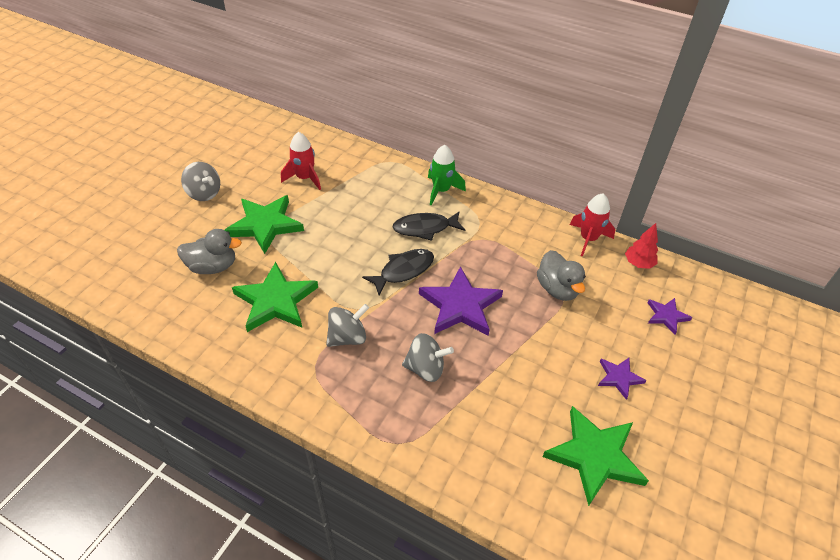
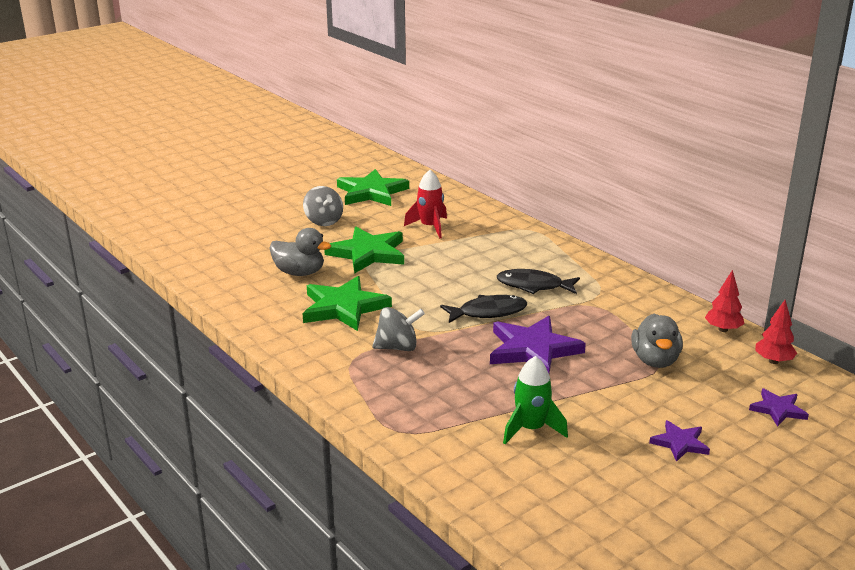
camera: 25 degrees right, 20 degrees down
grey spinning top [402,333,454,382] -> none
green rocket [428,145,466,206] -> green rocket moved to [503,356,568,444]
green star [543,406,649,506] -> green star moved to [337,169,409,206]
red rocket [570,194,615,257] -> red tree [705,269,745,332]

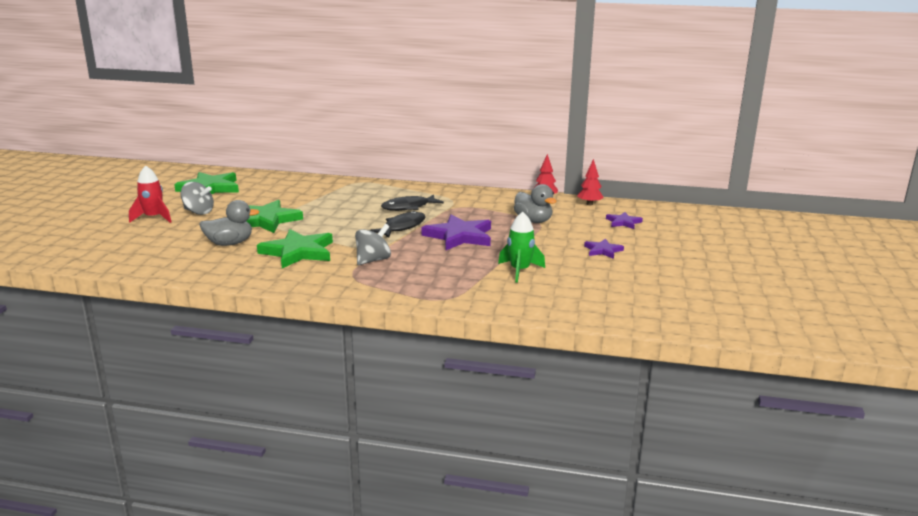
camera: 40 degrees left, 5 degrees down
red rocket [404,170,447,238] -> red rocket moved to [129,165,171,223]

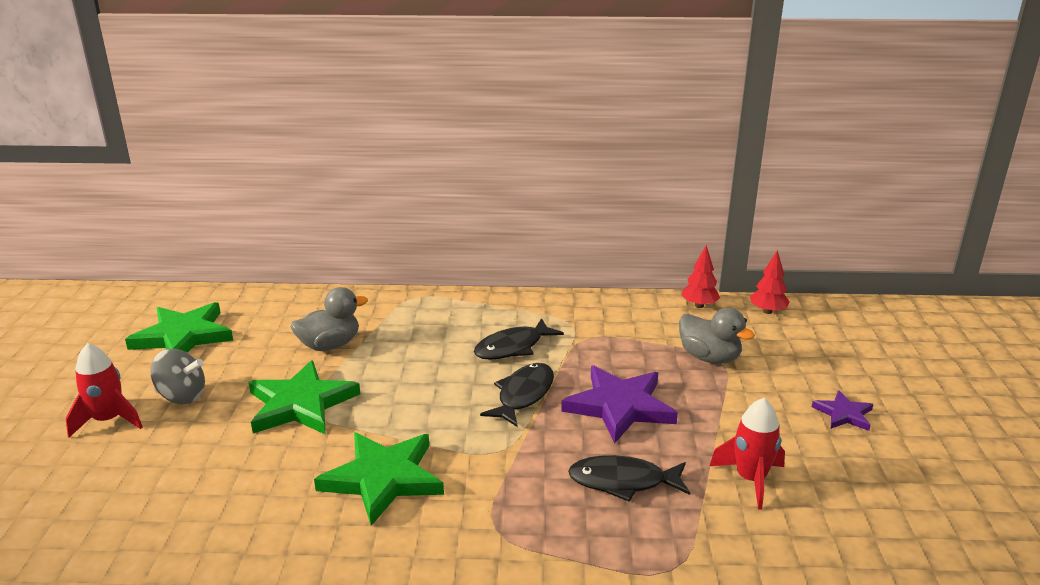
camera: 10 degrees left, 5 degrees up
grey duck [199,200,260,246] -> grey duck moved to [291,287,368,351]
grey spinning top [355,224,391,265] -> none
green rocket [498,212,545,283] -> red rocket [710,398,785,510]
purple star [606,212,643,229] -> none
none -> black fish [568,455,690,502]

